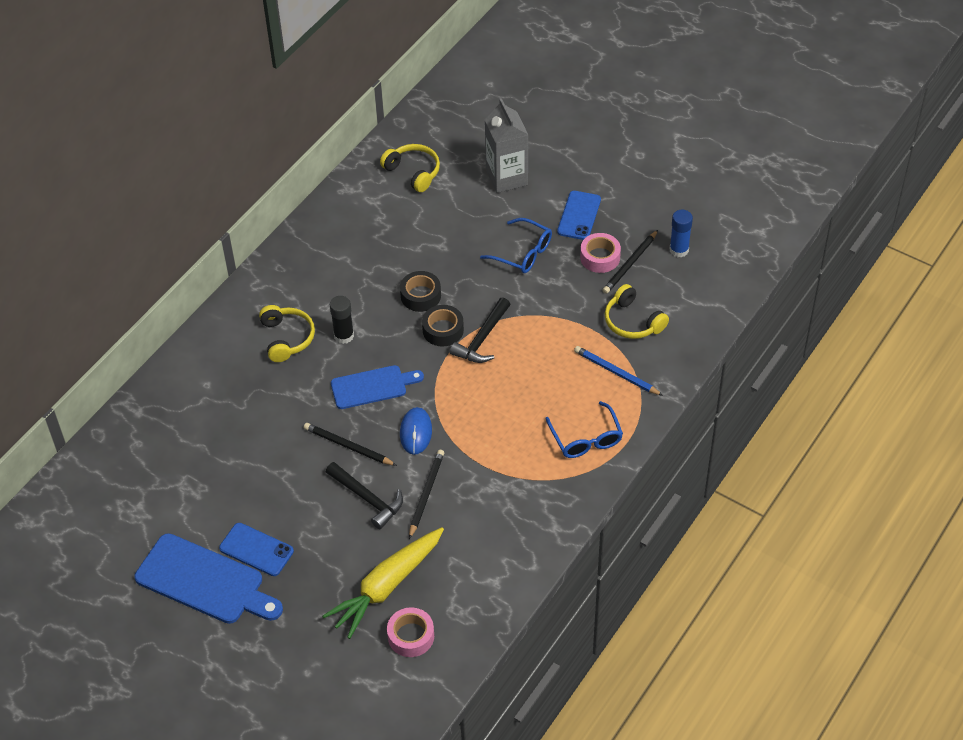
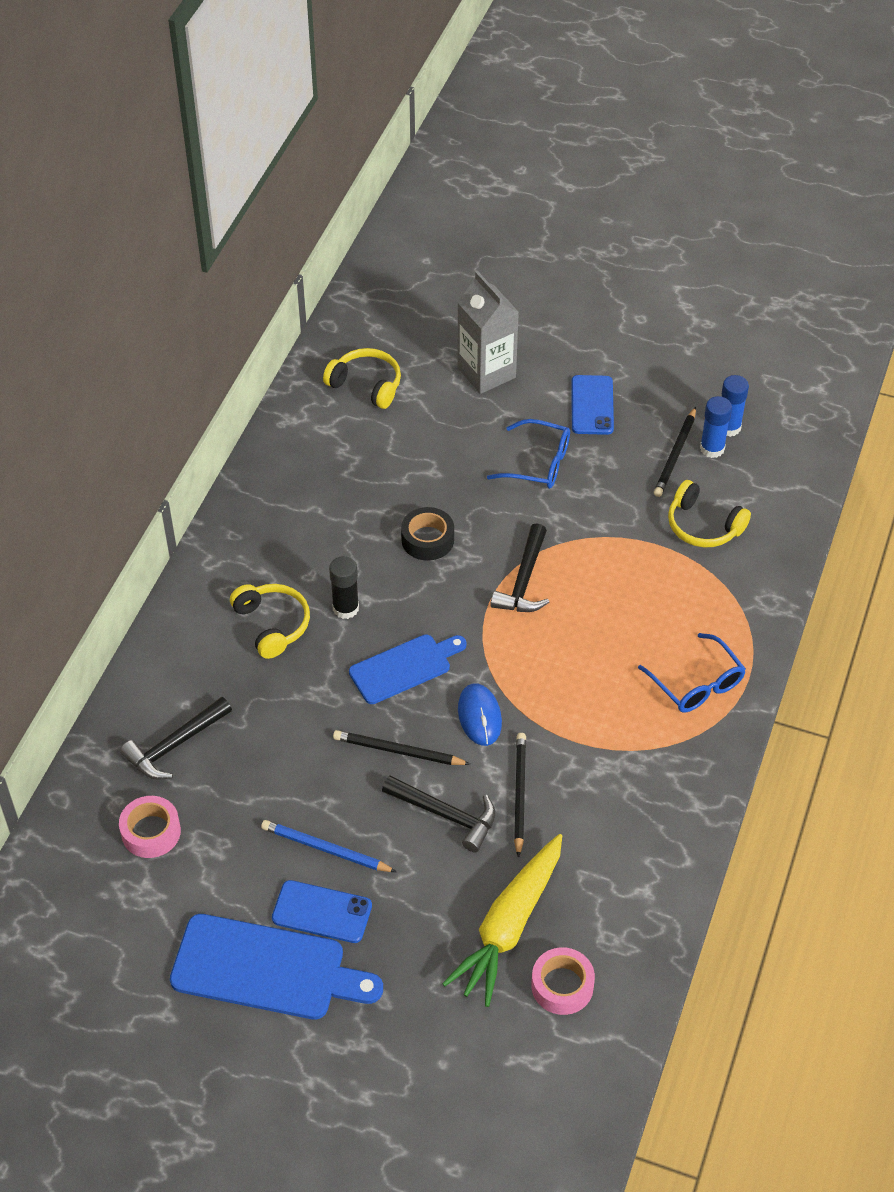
camera: 15 degrees left, 0 degrees up
black tape [422,305,464,346] -> none
blue pencil [574,346,663,396] -> blue pencil moved to [261,820,396,872]
pink tape [580,233,621,273] -> pink tape moved to [119,796,181,858]
none -> black hammer [120,697,232,780]
none -> blue glue stick [700,396,732,458]

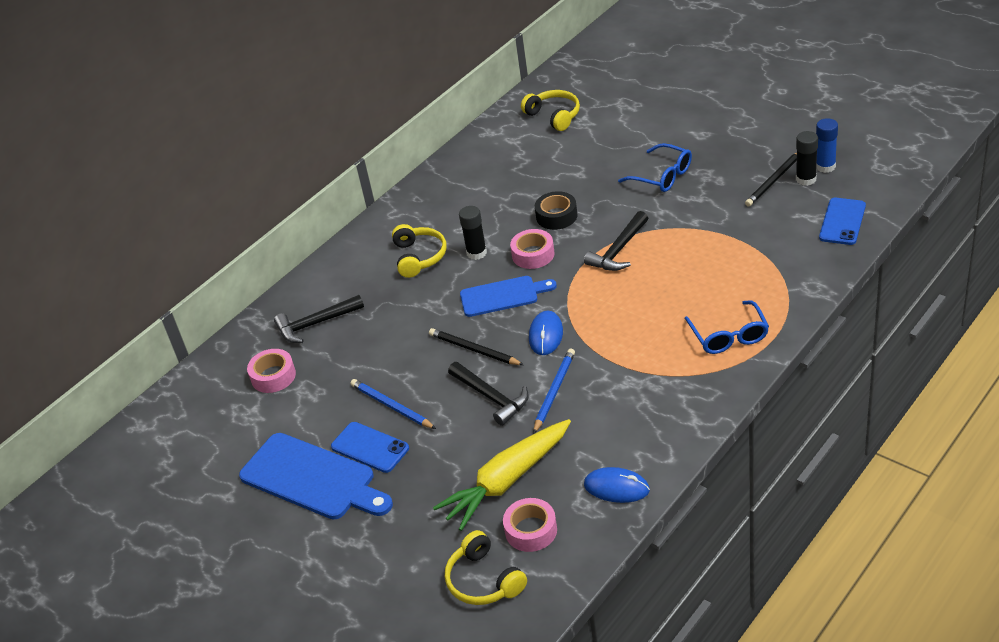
camera: 25 degrees right, 10 degrees down
grey carton [457,271,519,394] -> none
black pencil [514,733,526,858] -> blue pencil [533,349,575,434]
blue phone [571,375,614,435] -> blue phone moved to [819,198,866,245]
yellow headphones [668,480,751,547] -> yellow headphones moved to [445,530,527,605]
blue glue stick [700,396,732,458] -> black glue stick [796,131,818,186]
none -> pink tape [510,229,555,269]
none -> blue mouse [584,467,650,503]

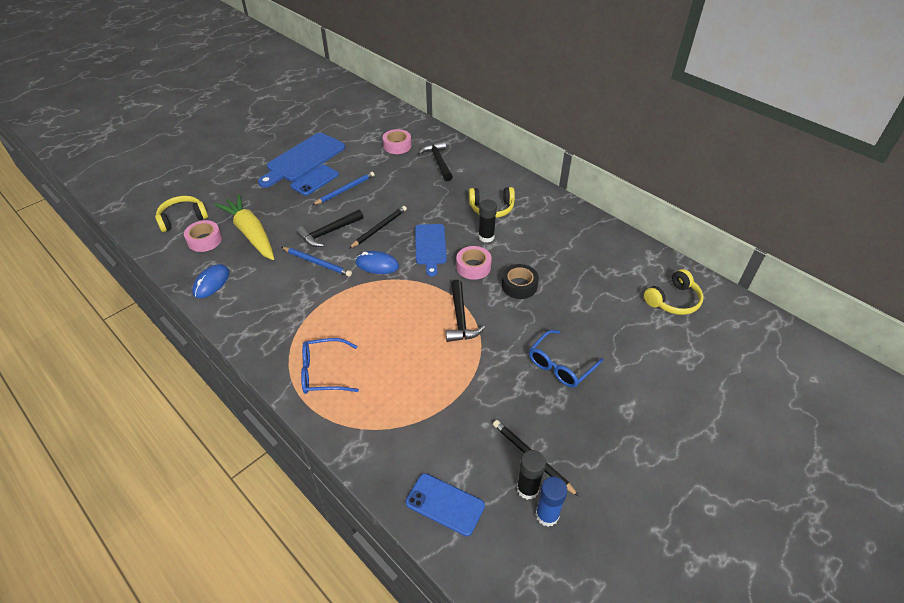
camera: 90 degrees right, 5 degrees up
black hammer [584,211,648,271] -> black hammer turned 135 degrees counterclockwise [446,280,485,342]

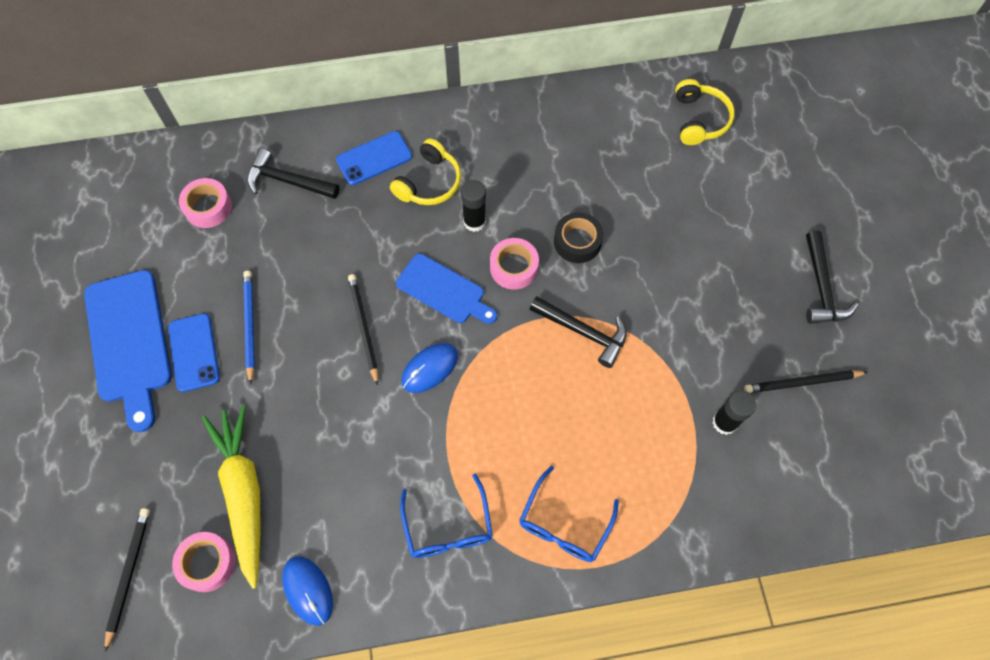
camera: 55 degrees left, 20 degrees up
yellow headphones [155,196,208,232] -> black pencil [104,508,150,652]
yellow carrot [215,194,274,260] -> yellow carrot turned 75 degrees clockwise [202,404,261,589]
blue pencil [281,247,352,277] -> none
black hammer [296,210,363,247] -> black hammer moved to [806,231,858,324]
blue phone [406,473,485,537] -> blue phone moved to [336,131,412,185]
black glue stick [517,450,546,500] -> black glue stick moved to [712,390,756,435]
blue glasses [529,330,604,388] -> blue glasses moved to [400,474,493,558]
blue glue stick [536,477,568,527] -> none

